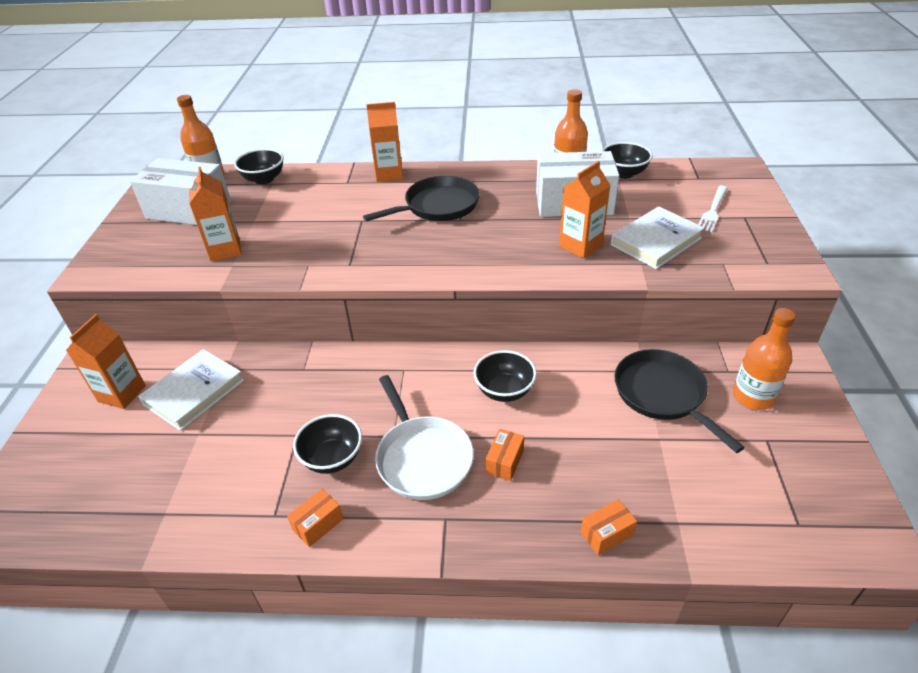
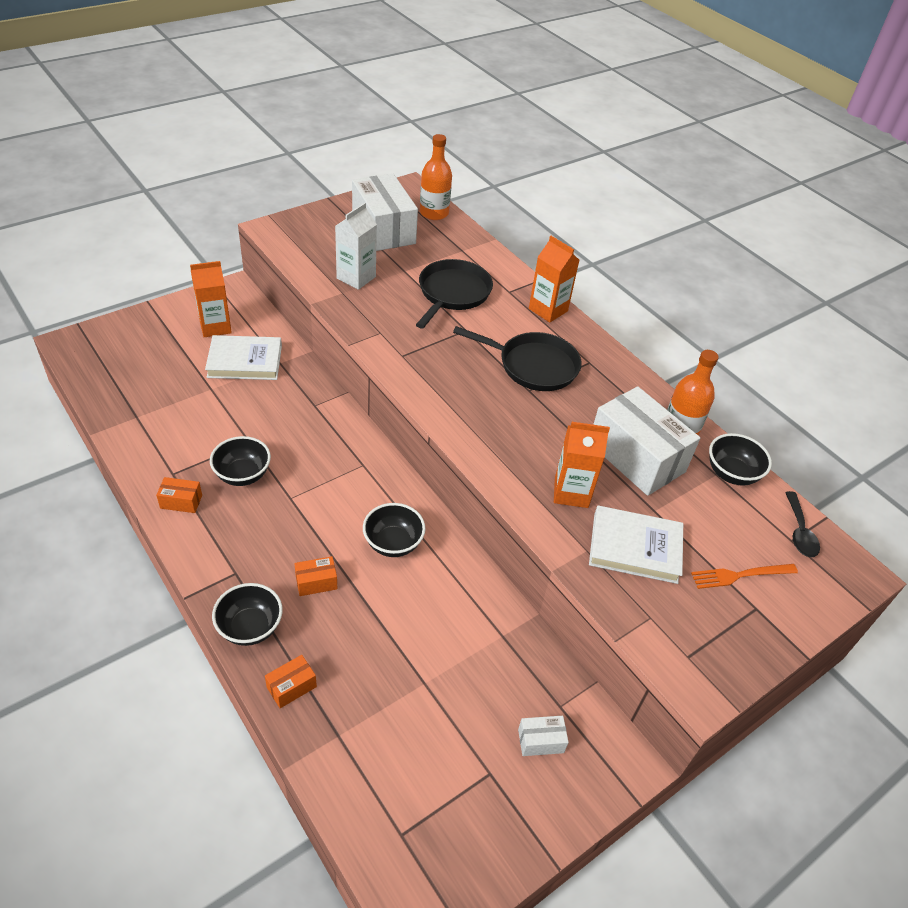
camera: 45 degrees right, 5 degrees up
orange carton [189,167,242,261] -> white carton [335,202,377,290]
black bowl [234,149,284,184] -> black bowl moved to [212,583,283,646]
white pan [375,375,474,500] -> none
orange box [581,499,637,555] -> orange box turned 60 degrees counterclockwise [265,655,317,708]
black pan [614,349,745,453] -> black pan moved to [416,259,493,329]
white fork [698,186,728,232] -> orange fork [691,564,798,589]
orange bottle [733,308,796,410] -> white box [518,716,569,756]
none -> black spoon [785,491,820,557]

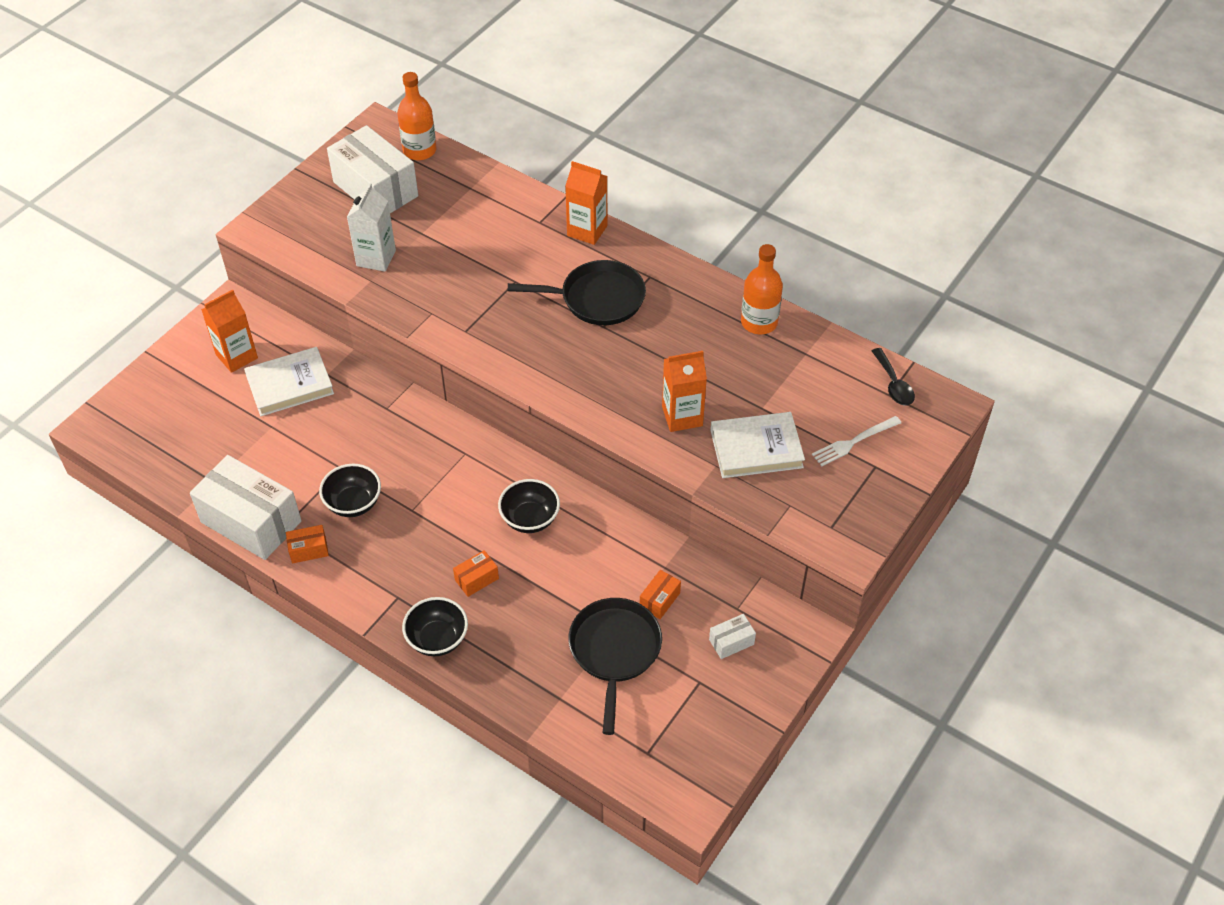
camera: 15 degrees left, 5 degrees up
orange box [265,655,317,708] -> orange box moved to [640,570,681,619]
black pan [416,259,493,329] -> black pan moved to [569,598,662,735]
white box [593,386,700,496] -> white box moved to [190,455,302,560]
orange fork [691,564,798,589] -> white fork [812,416,901,466]
black bowl [709,433,772,486] -> none

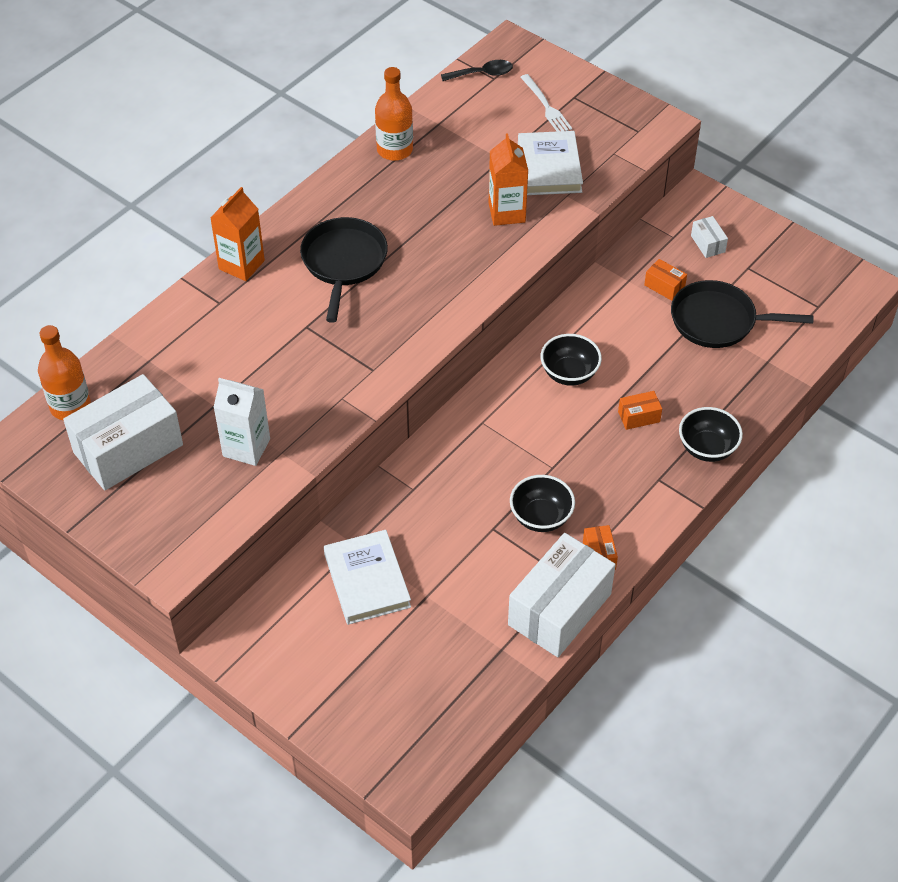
camera: 85 degrees left, 0 degrees up
orange carton [201,289,258,373] -> none
orange box [453,550,499,597] -> orange box turned 75 degrees counterclockwise [618,391,662,430]

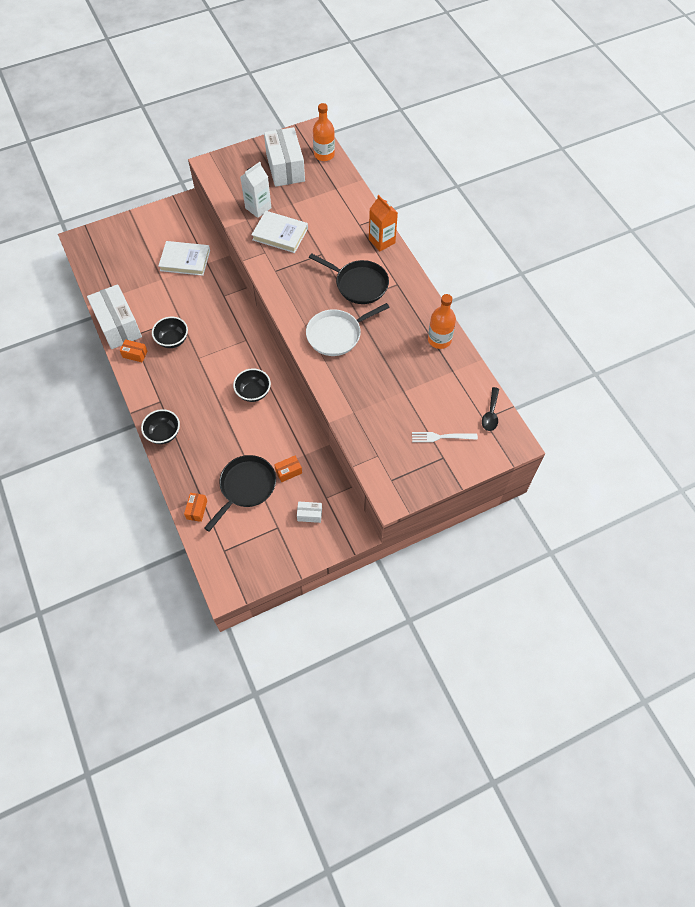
camera: 115 degrees right, 10 degrees up
orange carton [489,133,528,226] -> none
white book [518,131,583,195] -> white book moved to [251,211,308,253]
orange box [618,391,662,430] -> orange box moved to [184,493,207,522]
none -> white pan [306,303,390,356]

